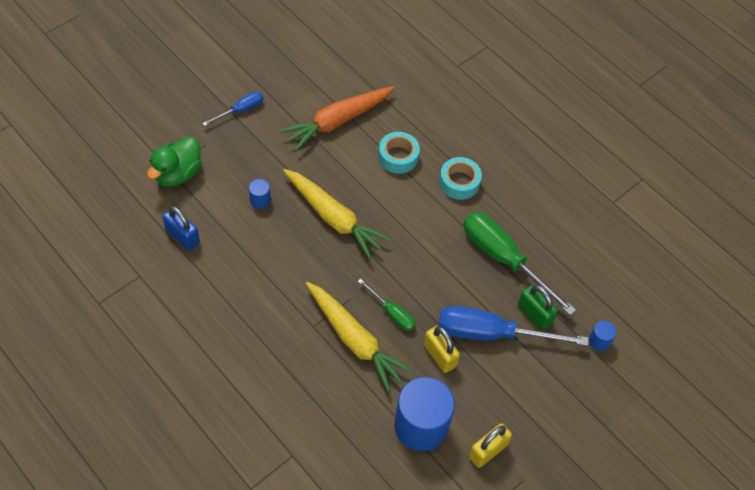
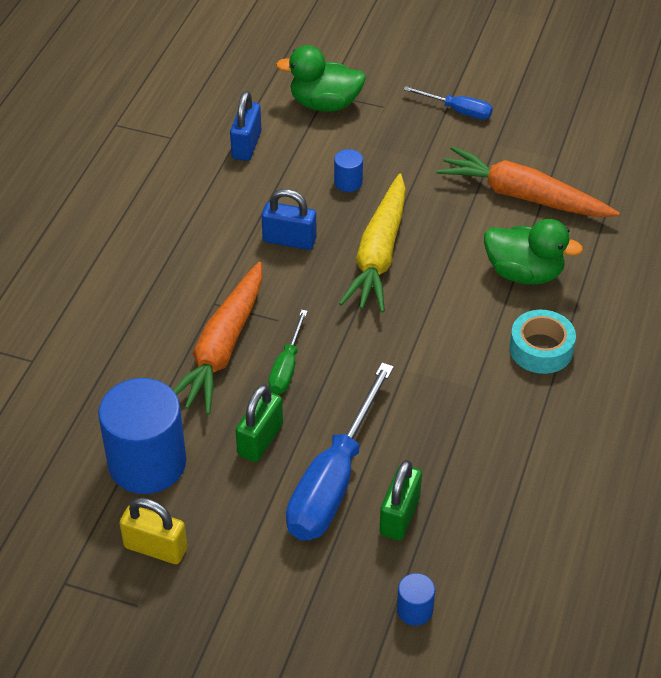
camera: 65 degrees right, 10 degrees down
yellow carrot [306,282,413,392] -> orange carrot [173,262,262,415]
turquoise tape [378,132,420,174] -> green duck [484,219,583,285]
yellow padlock [424,326,460,373] -> green padlock [235,384,283,462]
blue screwdriver [439,306,589,346] -> blue screwdriver turned 135 degrees counterclockwise [286,363,394,540]
green screwdriver [464,212,576,316] -> none
none -> blue padlock [262,189,317,250]

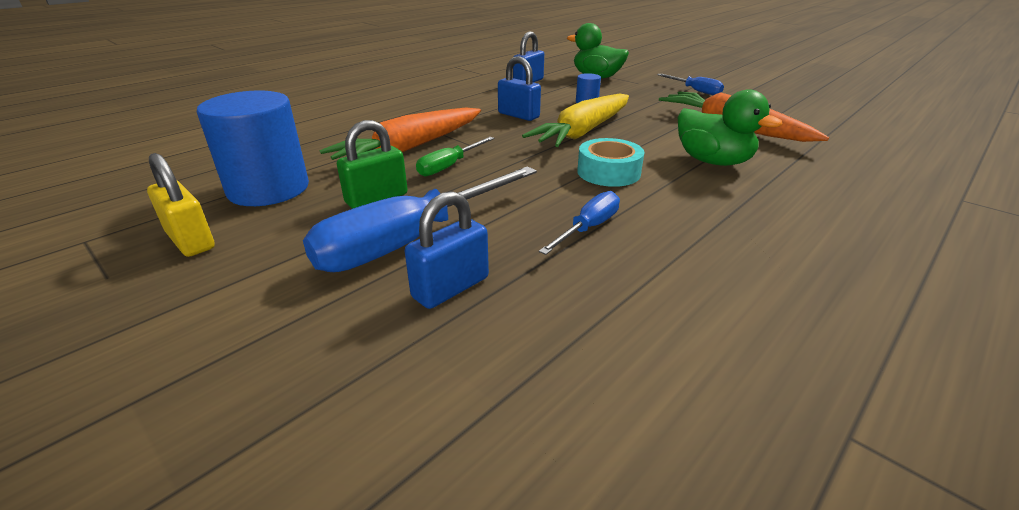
camera: 25 degrees right, 15 degrees down
green padlock [379,460,422,540] -> blue padlock [405,191,489,309]
blue cylinder [397,573,435,626] -> none
turquoise tape [510,310,576,374] -> turquoise tape moved to [577,138,644,187]
none -> blue screwdriver [539,191,620,255]

